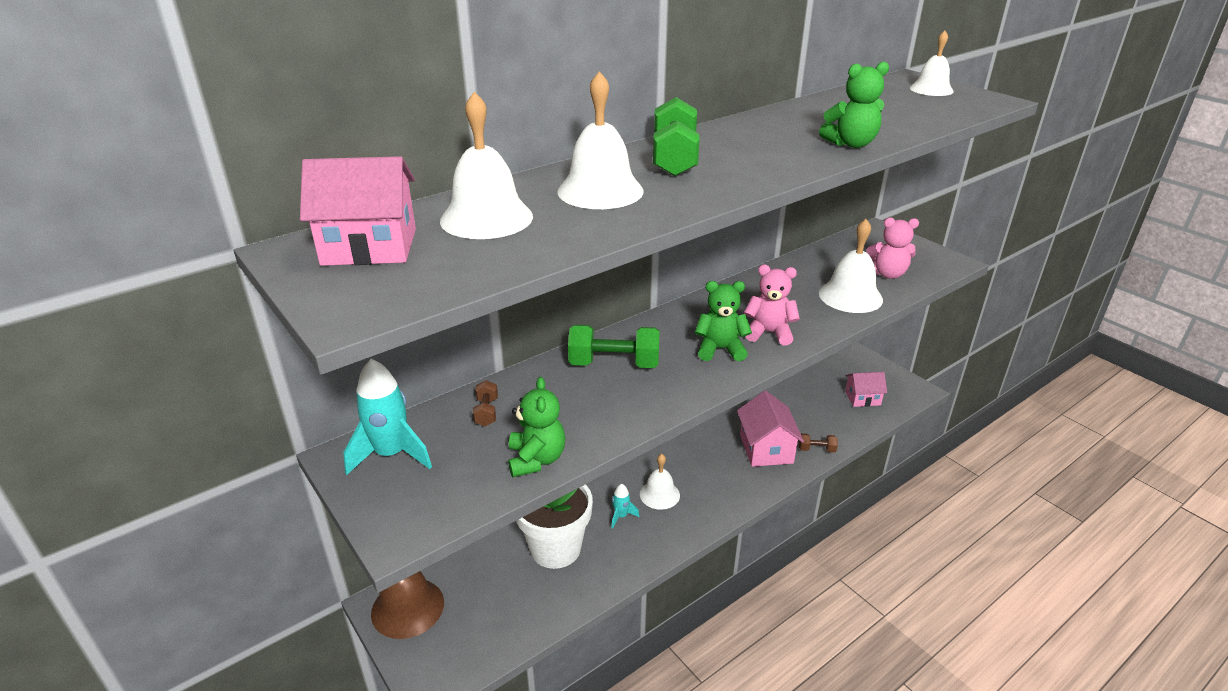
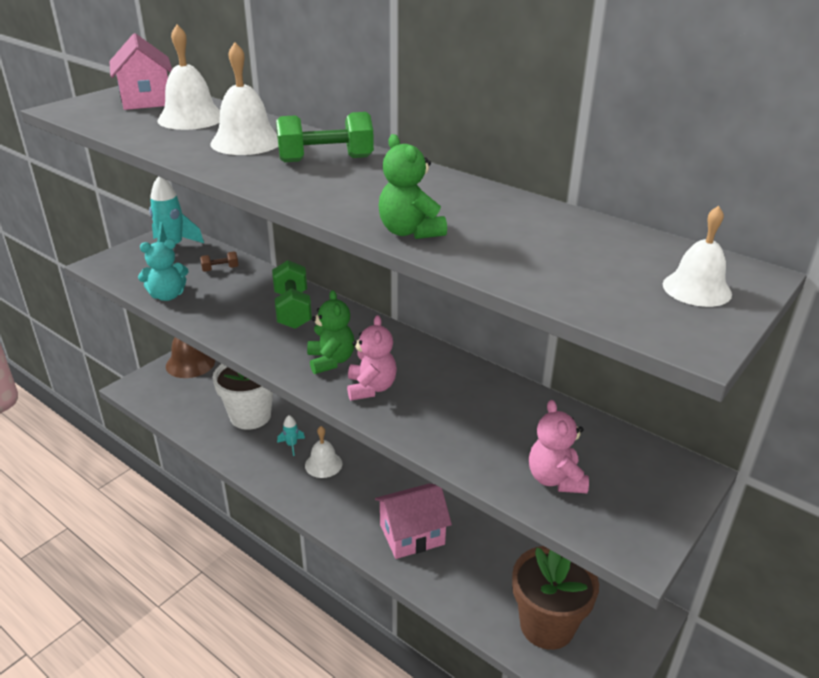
camera: 75 degrees right, 0 degrees up
green teddy bear [508,377,565,477] -> turquoise teddy bear [138,239,189,301]
brown dumbbell [799,433,838,452] -> none
white bell [819,219,883,313] -> none
pink house [845,372,887,407] -> brown flower pot [512,546,599,650]

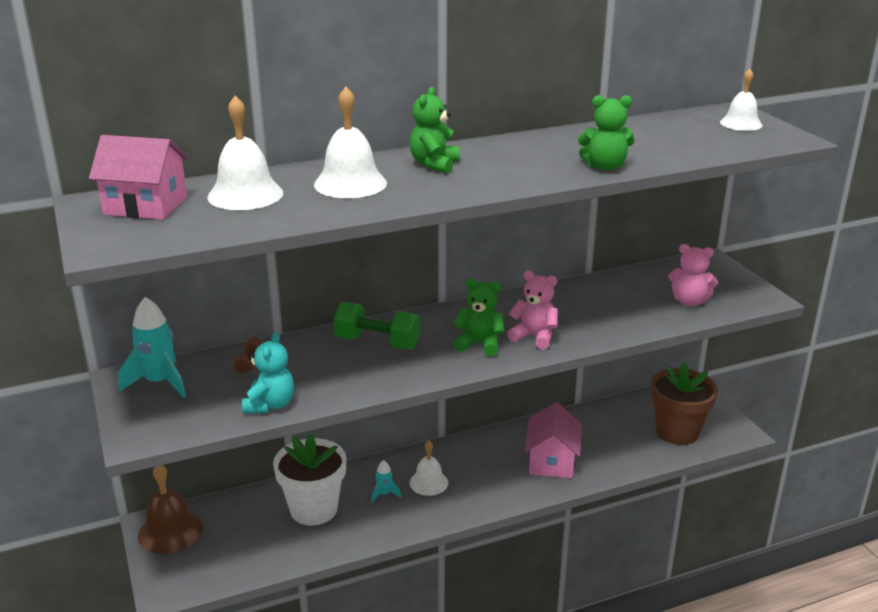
camera: 60 degrees left, 5 degrees down
green dumbbell [276,112,374,162] -> green teddy bear [410,87,460,173]

